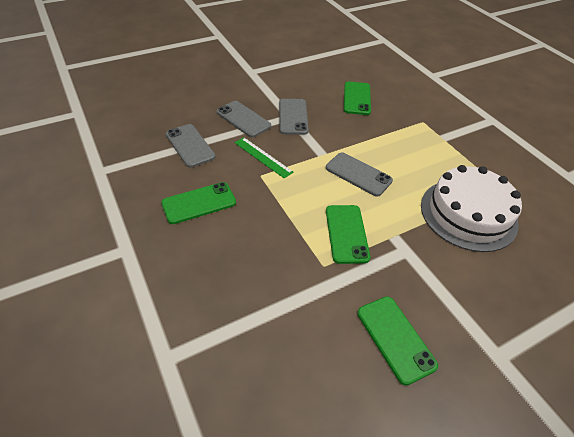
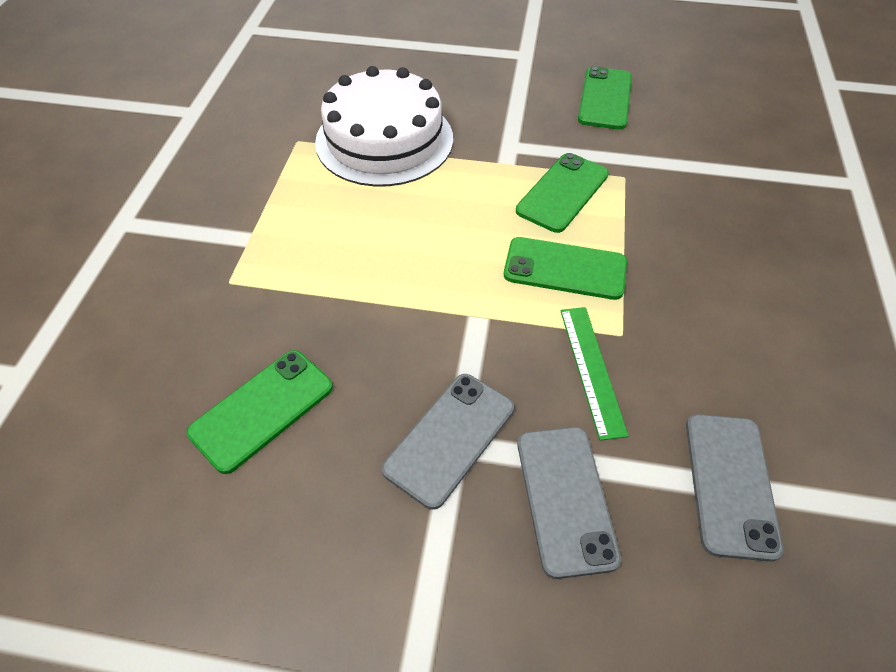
camera: 140 degrees left, 5 degrees up
green phone [161,182,236,224] -> green phone moved to [504,237,627,300]
grey phone [326,152,393,197] -> none

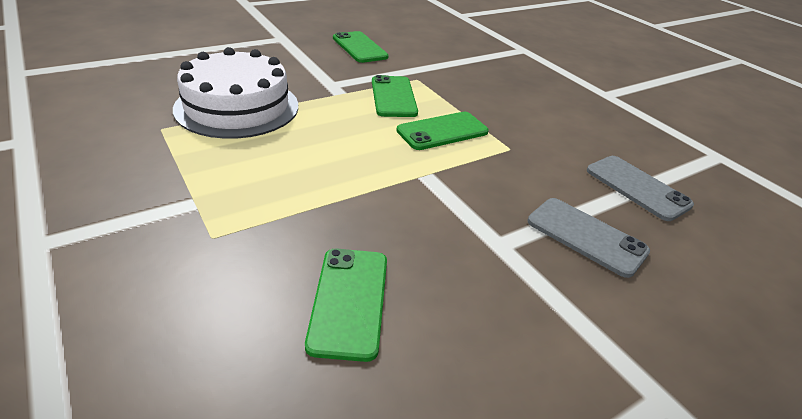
camera: 45 degrees left, 15 degrees down
grey phone [382,374,514,510] -> none
green ruler [560,307,628,441] -> none

